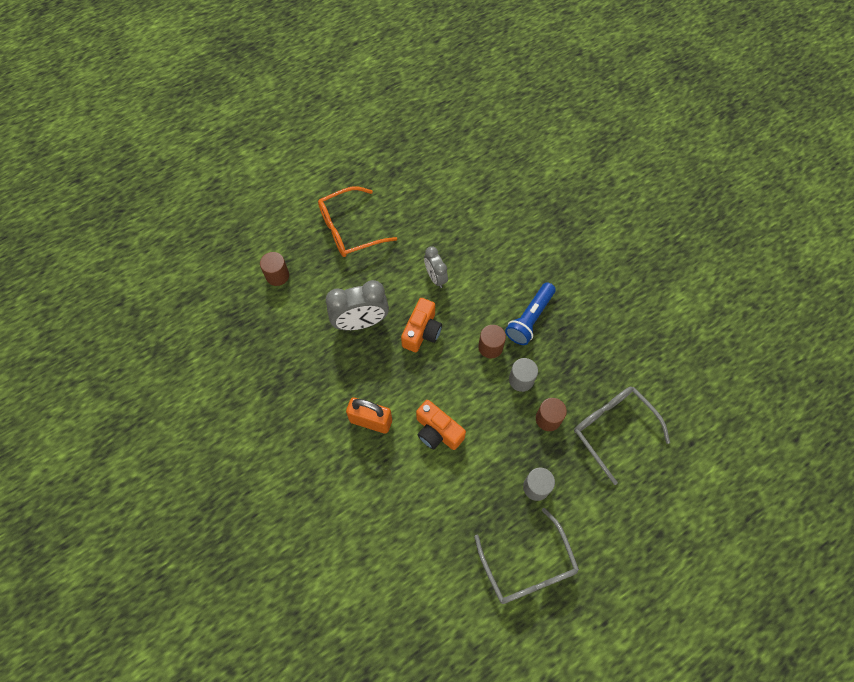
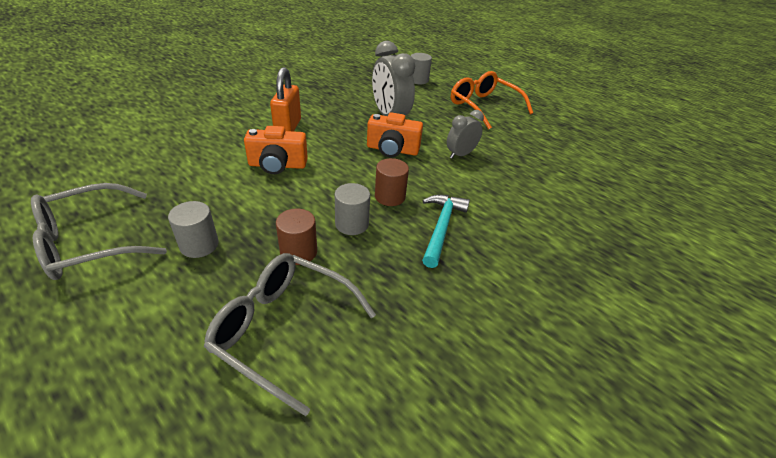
camera: 75 degrees right, 25 degrees down
brown cylinder [260,252,289,286] -> grey cylinder [411,53,432,84]
orange camera [416,400,466,450] -> orange camera turned 120 degrees counterclockwise [244,126,308,174]
blue flashlight [505,282,556,345] -> turquoise hammer [422,194,470,268]
grey glasses [574,387,670,485] -> grey glasses turned 105 degrees counterclockwise [204,253,376,416]

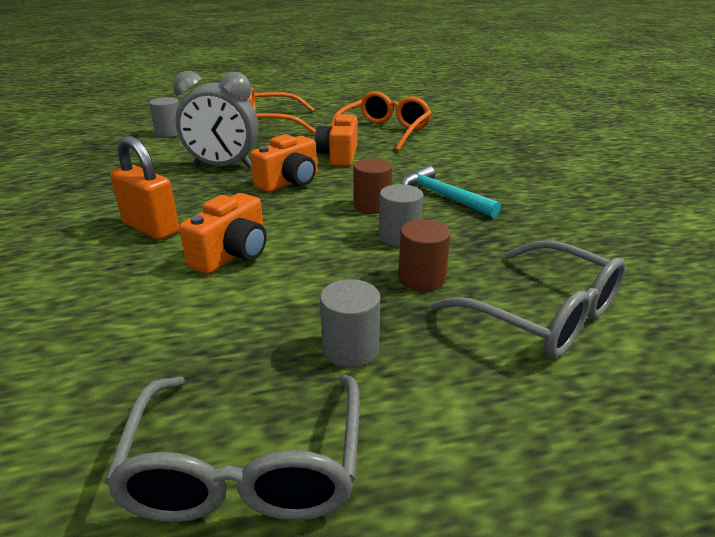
camera: 55 degrees left, 10 degrees down
grey glasses [204,253,376,416] -> grey glasses turned 105 degrees counterclockwise [430,240,626,359]
grey clock [447,110,484,159] -> orange camera [315,112,357,167]
none -> orange glasses [331,91,432,151]

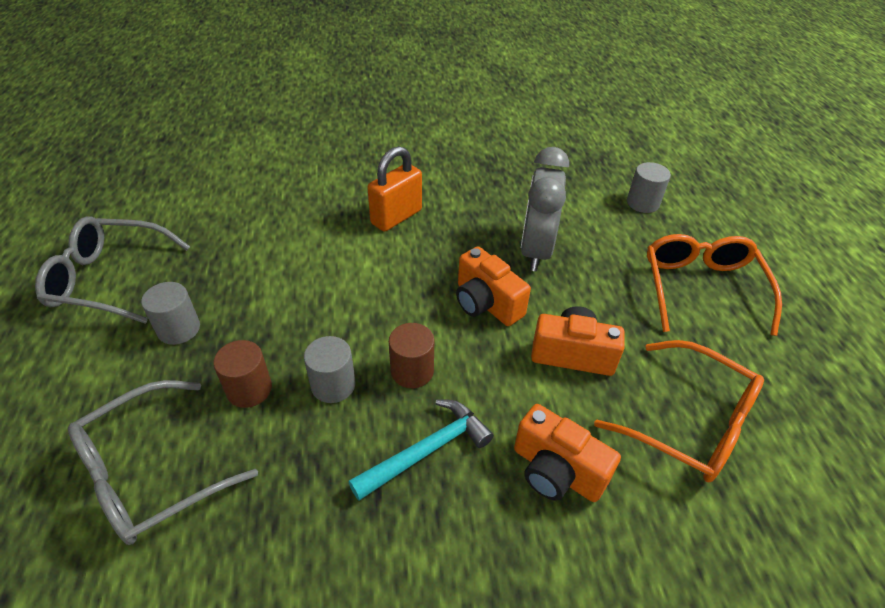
camera: 95 degrees right, 15 degrees up
orange camera [179,193,267,274] -> orange camera moved to [514,404,621,502]

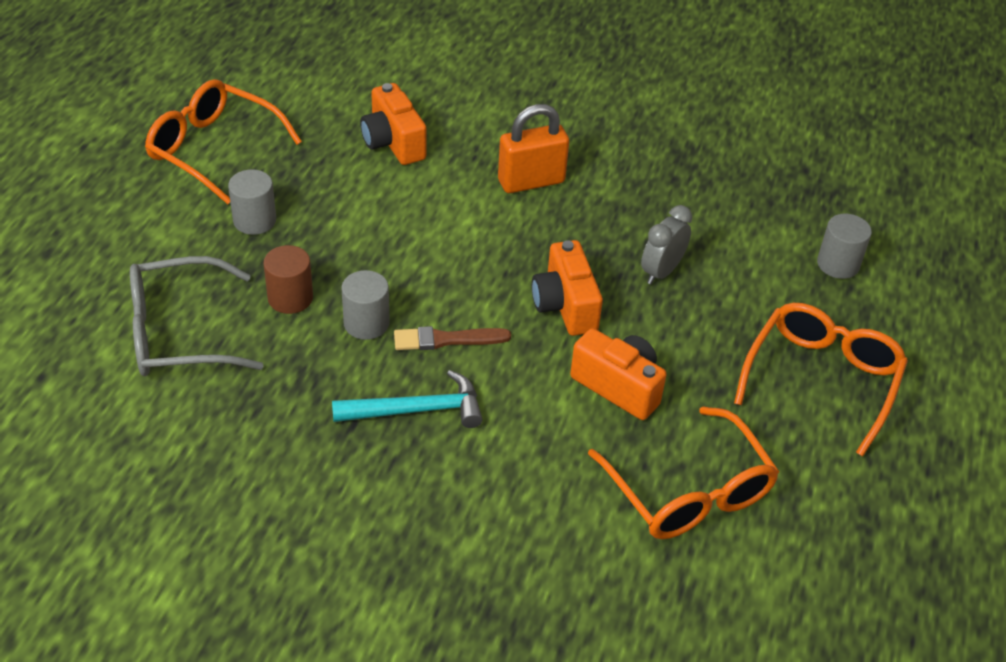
camera: 25 degrees right, 0 degrees up
grey glasses [35,216,190,324] -> orange glasses [145,79,302,204]
brown cylinder [389,323,435,388] -> brown brush [394,326,511,350]
orange camera [514,404,621,502] -> orange camera moved to [360,83,427,165]
grey clock [521,147,569,271] -> grey clock [641,205,692,284], size x0.60

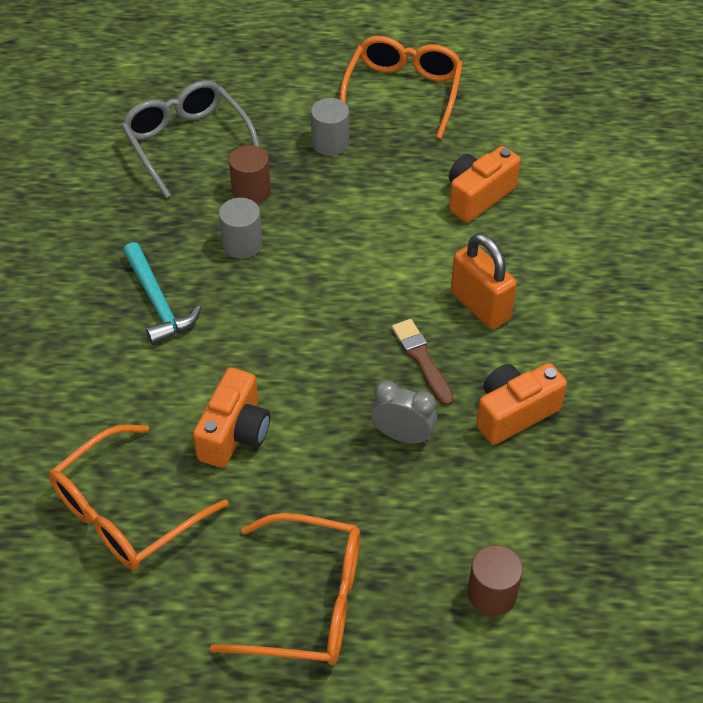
camera: 75 degrees right, 5 degrees up
brown brush [394,326,511,350] -> brown brush moved to [392,319,454,406]
orange camera [532,240,603,336] -> orange camera moved to [476,363,567,445]
grey cylinder [817,214,872,279] -> brown cylinder [468,545,523,616]

